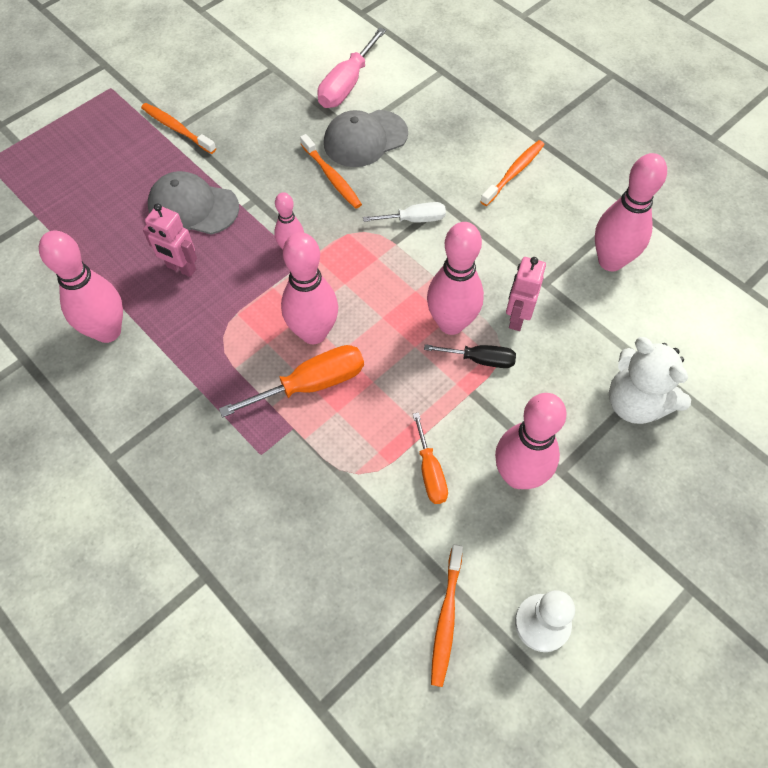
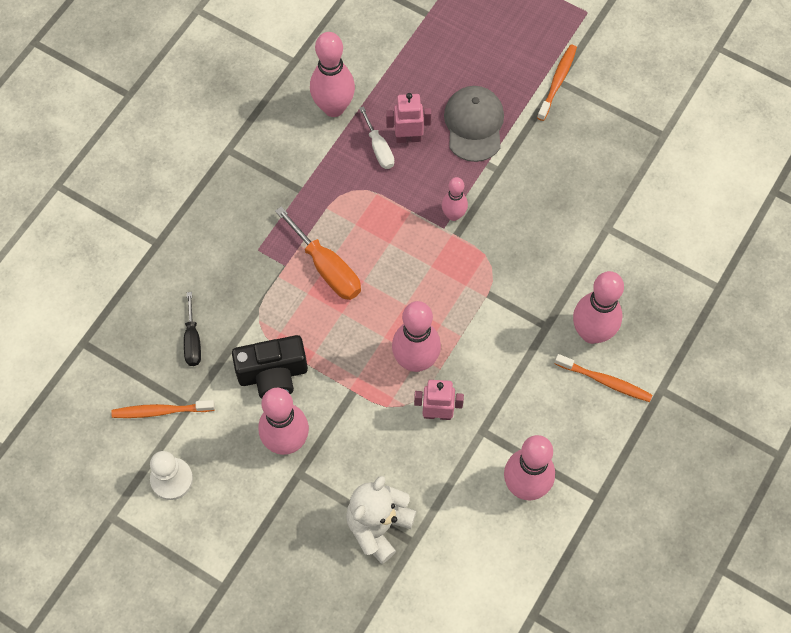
camera: 75 degrees right, 5 degrees up
pink robot [143,203,197,277] -> pink robot turned 75 degrees clockwise [386,93,431,143]
pink bowling pin [281,232,338,344] -> pink bowling pin moved to [573,271,624,344]
orange toothbrush [300,134,362,209] -> none
pink screwdriver [317,28,386,108] -> none
grey cap [324,110,408,167] -> none
white screwdriver [363,202,446,222] -> white screwdriver moved to [359,106,394,169]
orange screwdriver [413,412,448,504] -> black camera [232,335,308,399]
black screwdriver [424,344,516,368] -> black screwdriver moved to [184,292,201,366]

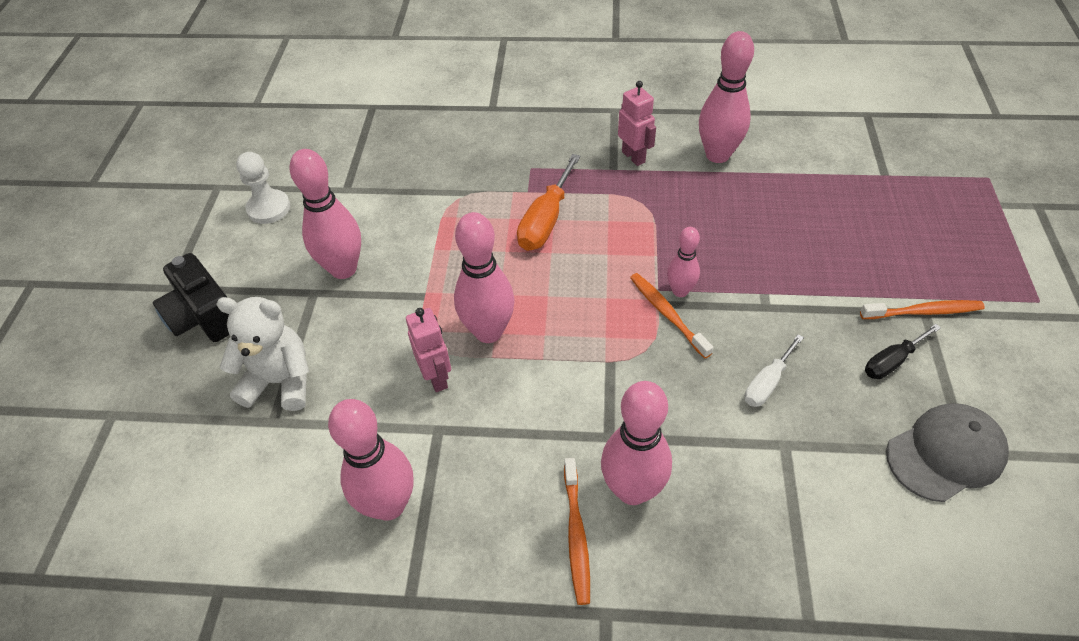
camera: 65 degrees right, 15 degrees down
orange toothbrush [111,400,215,418] -> orange toothbrush moved to [630,273,714,359]
black screwdriver [184,292,201,366] -> black screwdriver moved to [865,324,941,379]
black camera [232,335,308,399] -> black camera moved to [153,253,229,342]
white screwdriver [359,106,394,169] -> white screwdriver moved to [744,334,804,407]
pink robot [386,93,431,143] -> pink robot moved to [618,81,656,166]
grey cap [444,86,504,162] -> grey cap moved to [886,403,1009,502]

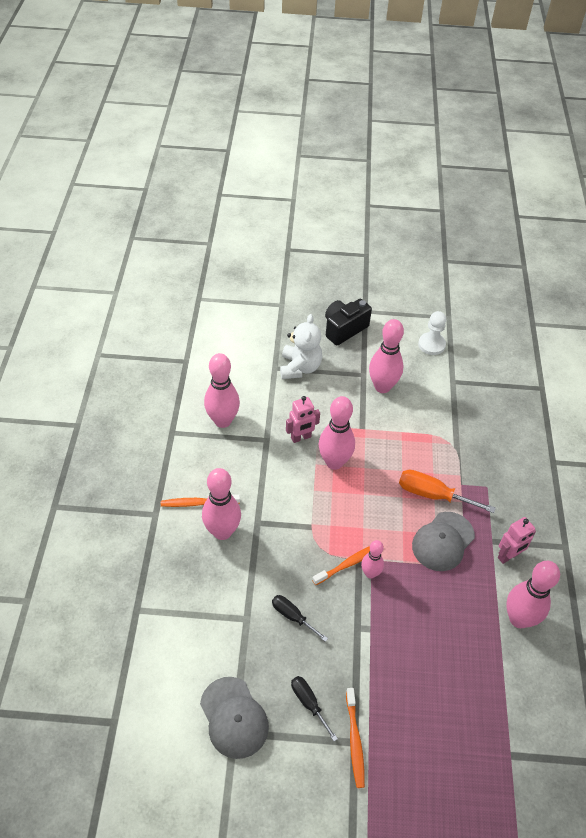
camera: 85 degrees right, 0 degrees up
white screwdriver [744,334,804,407] -> black screwdriver [272,595,328,642]
none -> grey cap [412,512,475,571]

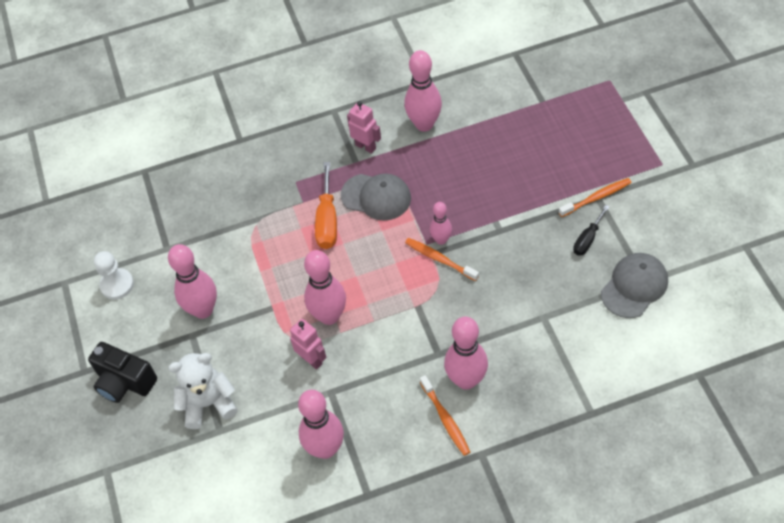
camera: 105 degrees left, 5 degrees up
black screwdriver [272,595,328,642] -> none

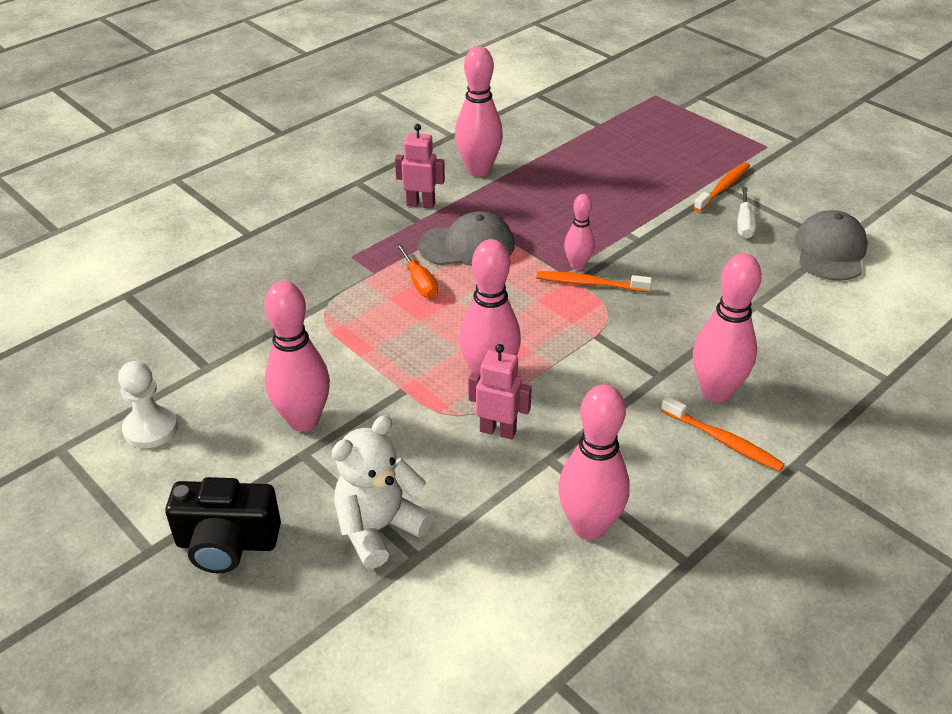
camera: 30 degrees left, 15 degrees down
orange screwdriver [315,162,337,249] -> orange screwdriver [396,243,438,298], size x0.62
black screwdriver [573,205,609,256] -> white screwdriver [737,187,756,238]

